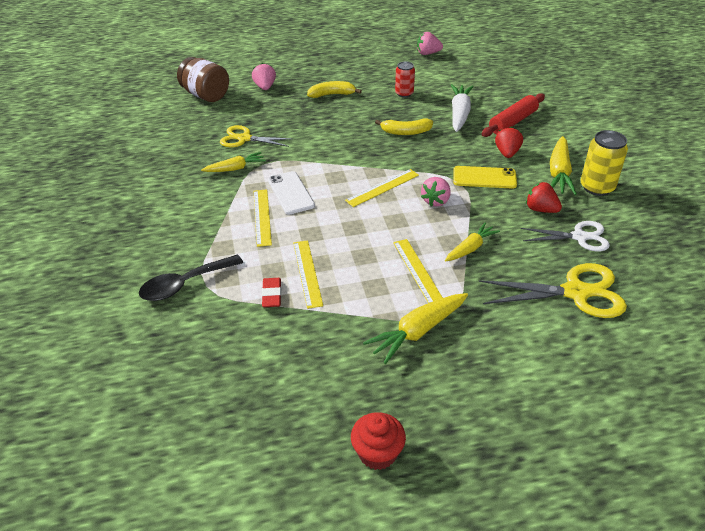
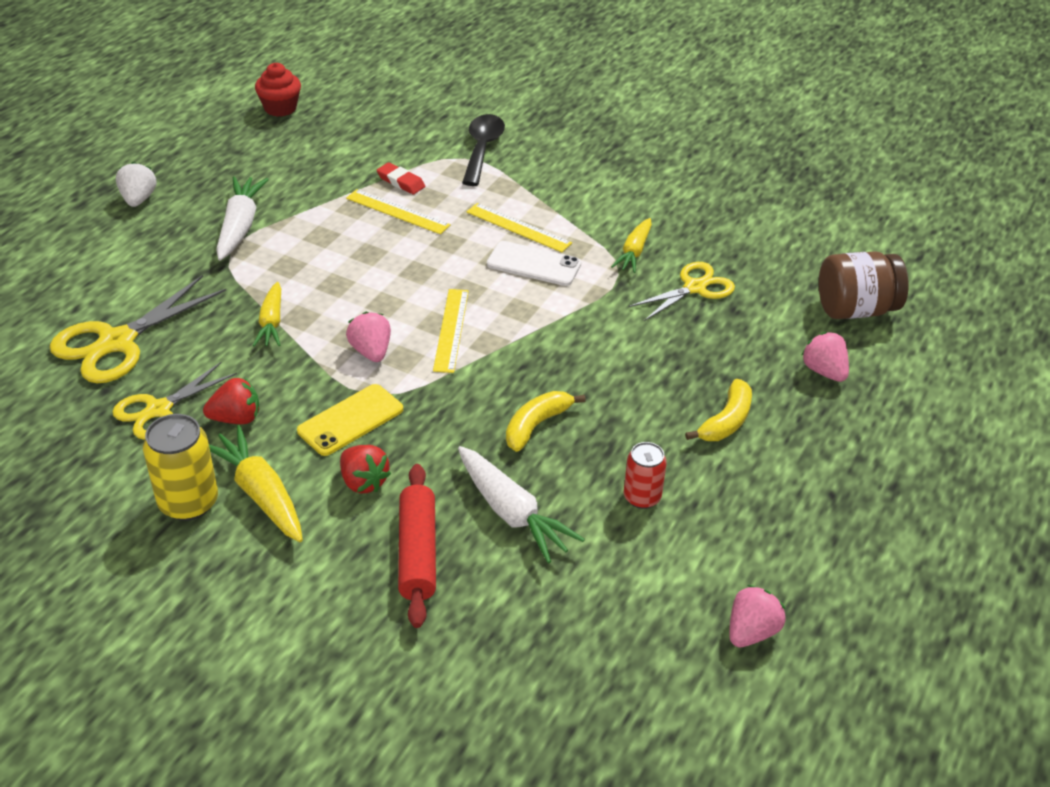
camera: 130 degrees right, 0 degrees up
pink strawberry [252,63,276,90] -> pink strawberry turned 150 degrees counterclockwise [801,332,849,382]
red cupcake [351,412,406,470] -> red cupcake moved to [255,63,301,117]
yellow carrot [363,293,468,364] -> white carrot [216,176,269,261]
yellow ruler [393,239,443,303] -> none
white scissors [521,221,610,251] -> yellow scissors [113,361,237,440]
none -> white strawberry [116,162,157,207]

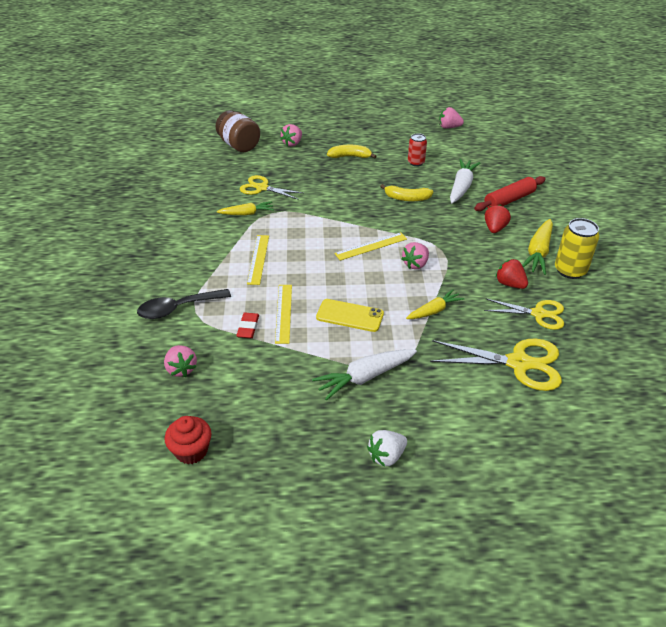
camera: 120 degrees left, 0 degrees up
yellow phone [297,384,403,456] -> yellow phone moved to [316,299,384,332]
white phone [487,241,581,286] -> none
none -> pink strawberry [164,345,197,377]

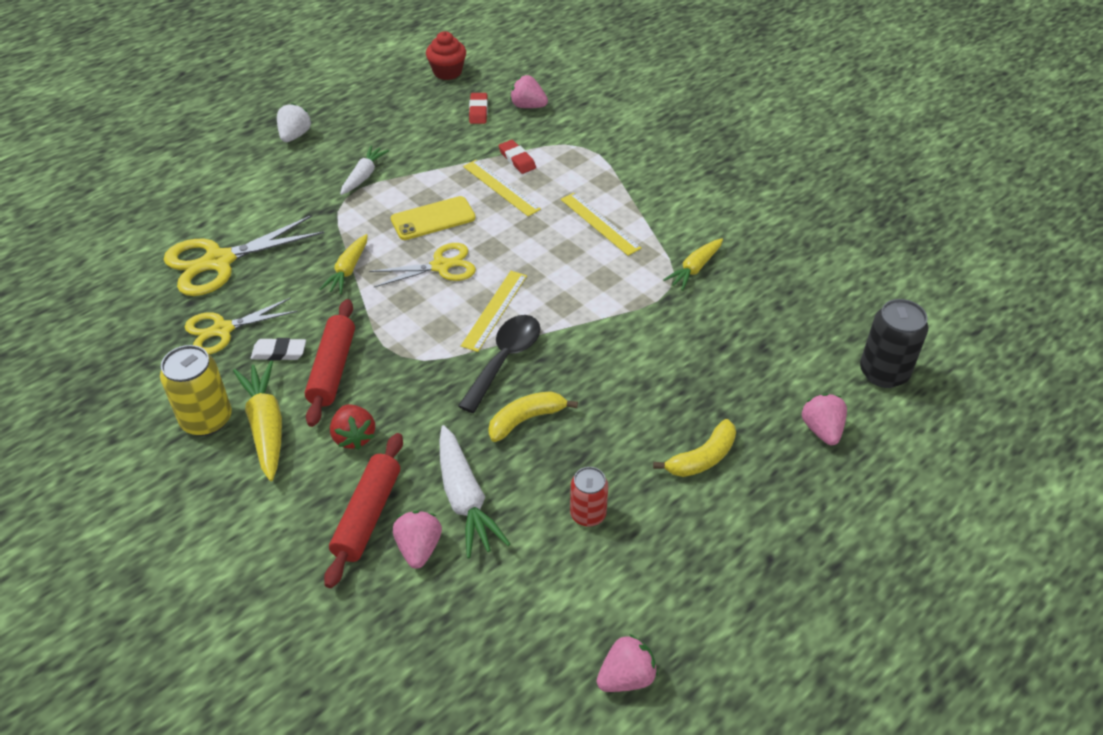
camera: 140 degrees right, 5 degrees up
black spoon [137,289,231,319] -> black spoon moved to [458,315,540,413]
brown jar [216,110,260,152] -> black can [860,299,928,388]
yellow scissors [240,175,303,200] -> yellow scissors moved to [369,243,476,287]
white carrot [312,349,417,401] -> white carrot [340,145,389,195], size x0.66
pink strawberry [401,242,429,269] -> pink strawberry moved to [393,511,442,569]
red strawberry [496,259,528,289] -> white eraser [251,338,306,361]
none -> red rolling pin [305,299,355,427]
none -> red eraser [469,93,488,124]

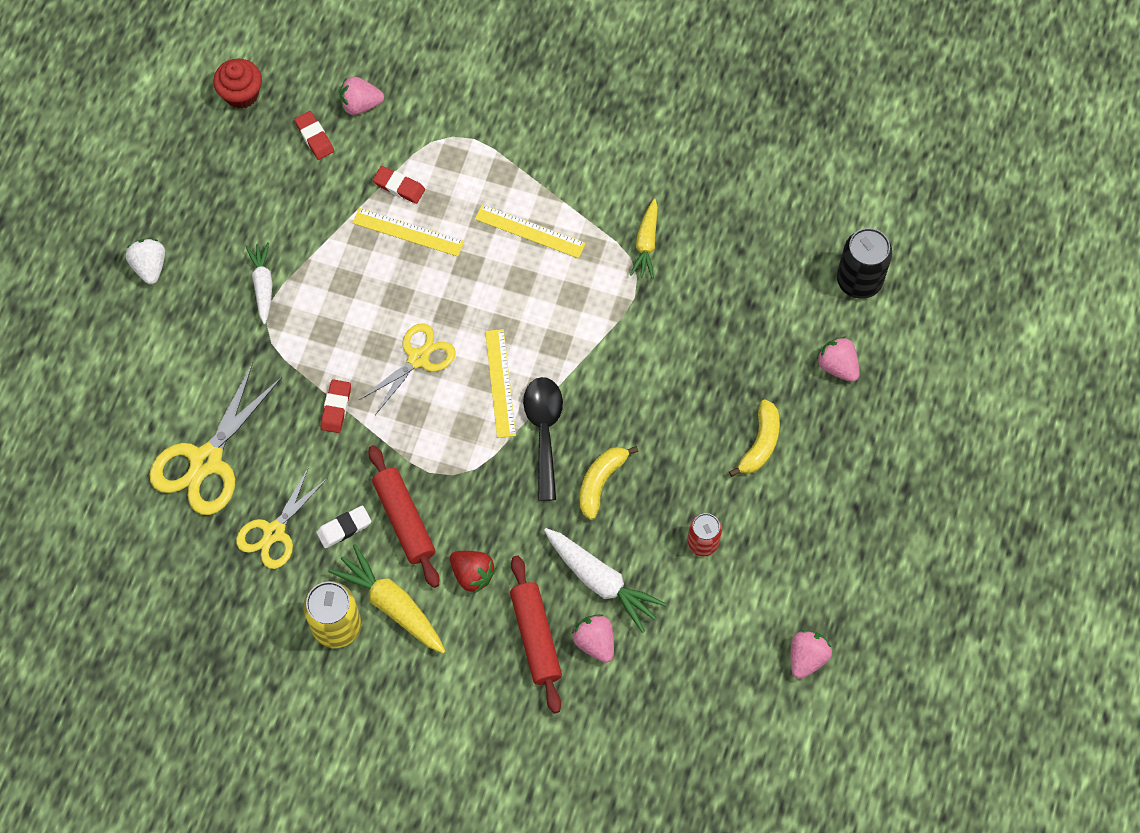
camera: 30 degrees left, 20 degrees up
yellow carrot [320,234,368,294] -> red eraser [321,379,351,433]
yellow phone [390,196,476,240] -> none

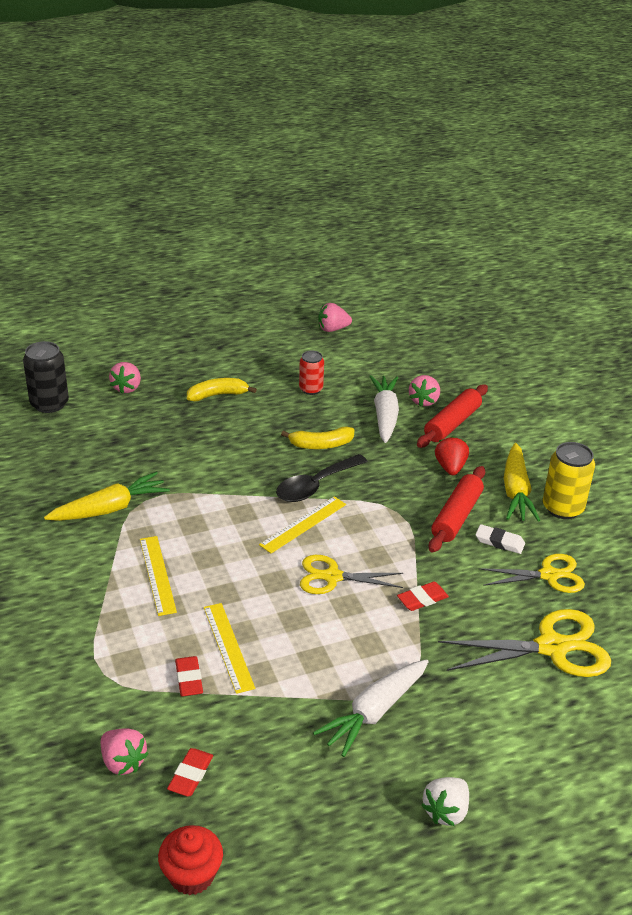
camera: 130 degrees left, 30 degrees down
white carrot [246,242,272,324] -> white carrot [313,659,429,757], size x1.52
yellow carrot [630,198,658,279] -> yellow carrot [44,472,170,521], size x1.52

